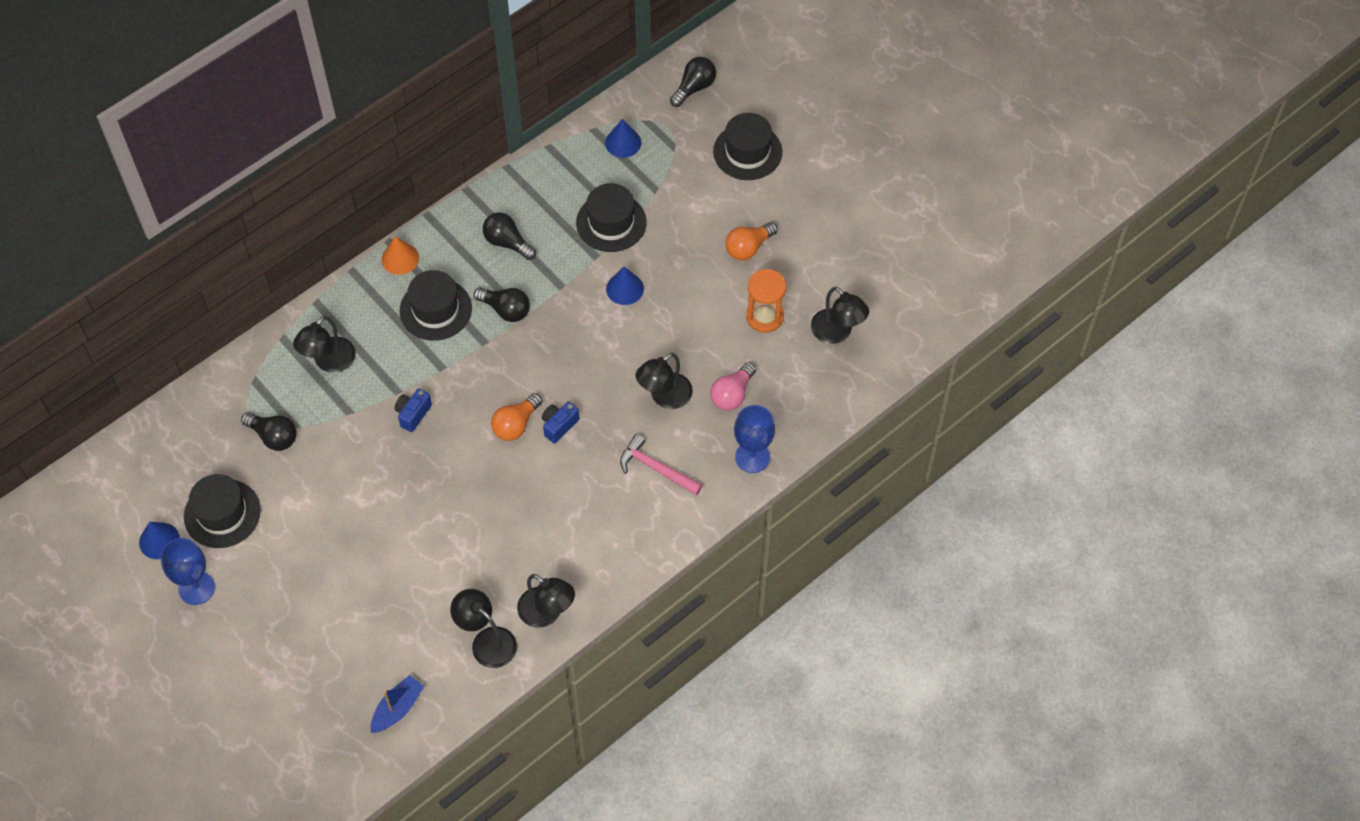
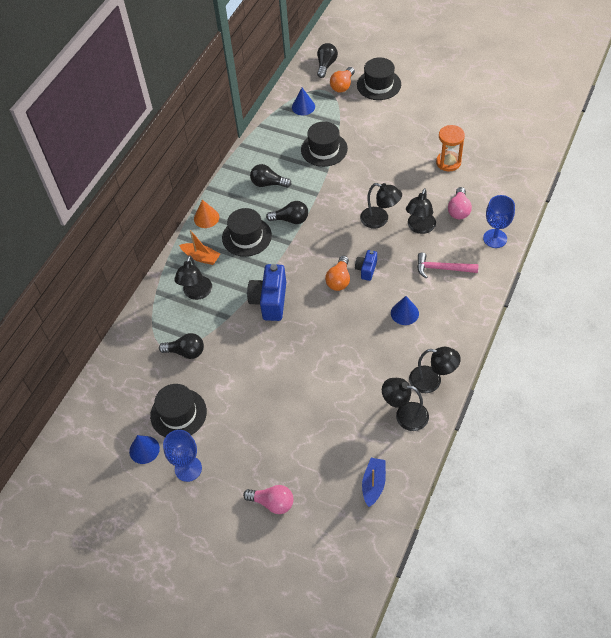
camera: 20 degrees left, 5 degrees down
blue camera [394,388,432,432] -> blue camera [247,264,286,321], size x1.83
blue cone [606,267,644,305] -> blue cone moved to [391,296,419,325]
orange light bulb [725,222,778,260] -> orange light bulb moved to [330,67,355,93]
black lamp [811,287,869,344] -> black lamp moved to [360,183,402,228]
none -> orange boat [179,230,220,265]
none -> pink light bulb [243,485,293,514]

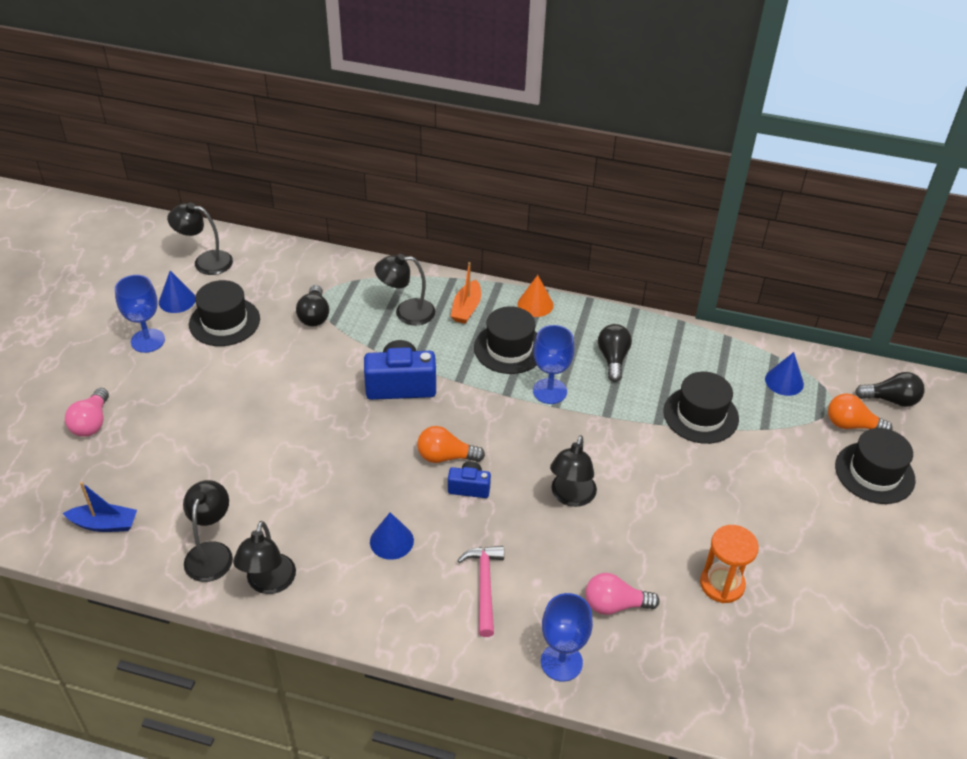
camera: 75 degrees right, 10 degrees down
black light bulb [266,201,308,224] -> blue goblet [533,325,574,404]
black lamp [406,188,436,234] -> black lamp moved to [167,203,233,275]

